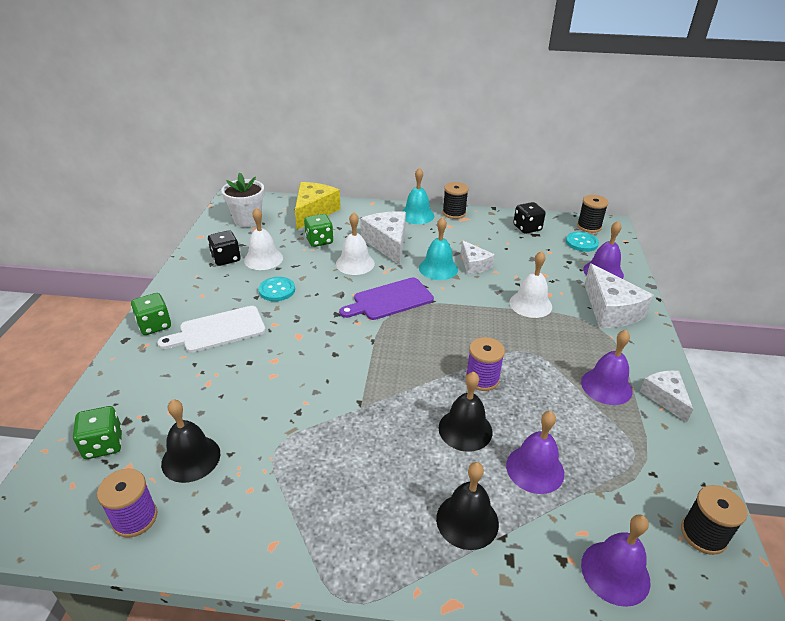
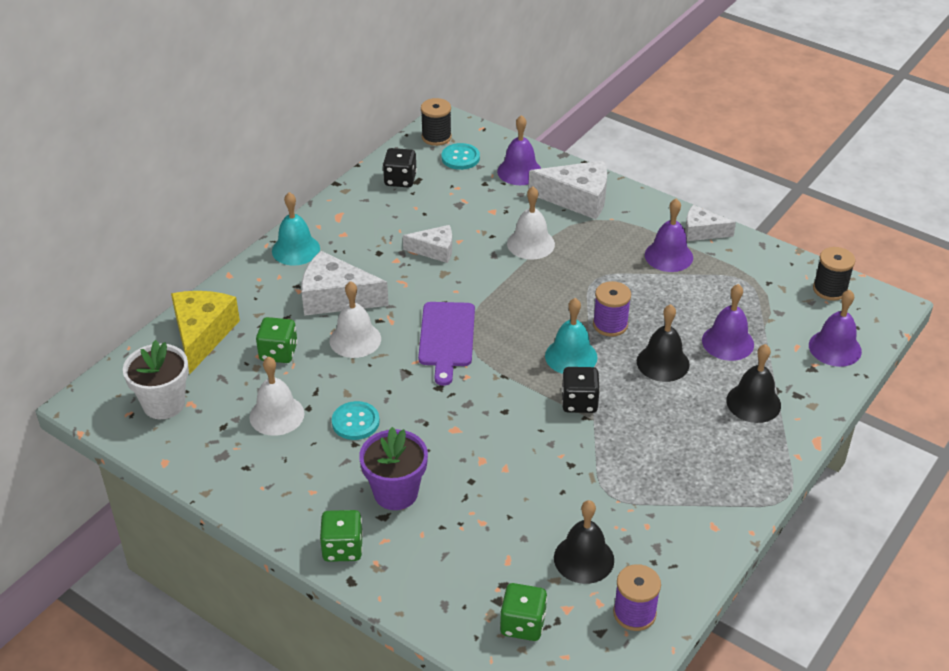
camera: 60 degrees left, 5 degrees up
white cutting board [157,306,266,353] -> purple flower pot [359,427,428,510]
black dice [208,231,240,266] -> black dice moved to [561,367,600,413]
yellow cheese [295,182,341,230] -> yellow cheese turned 45 degrees clockwise [171,291,240,374]
turquoise bell [419,217,458,280] -> turquoise bell moved to [545,298,597,374]
black spool [443,182,469,219] -> none

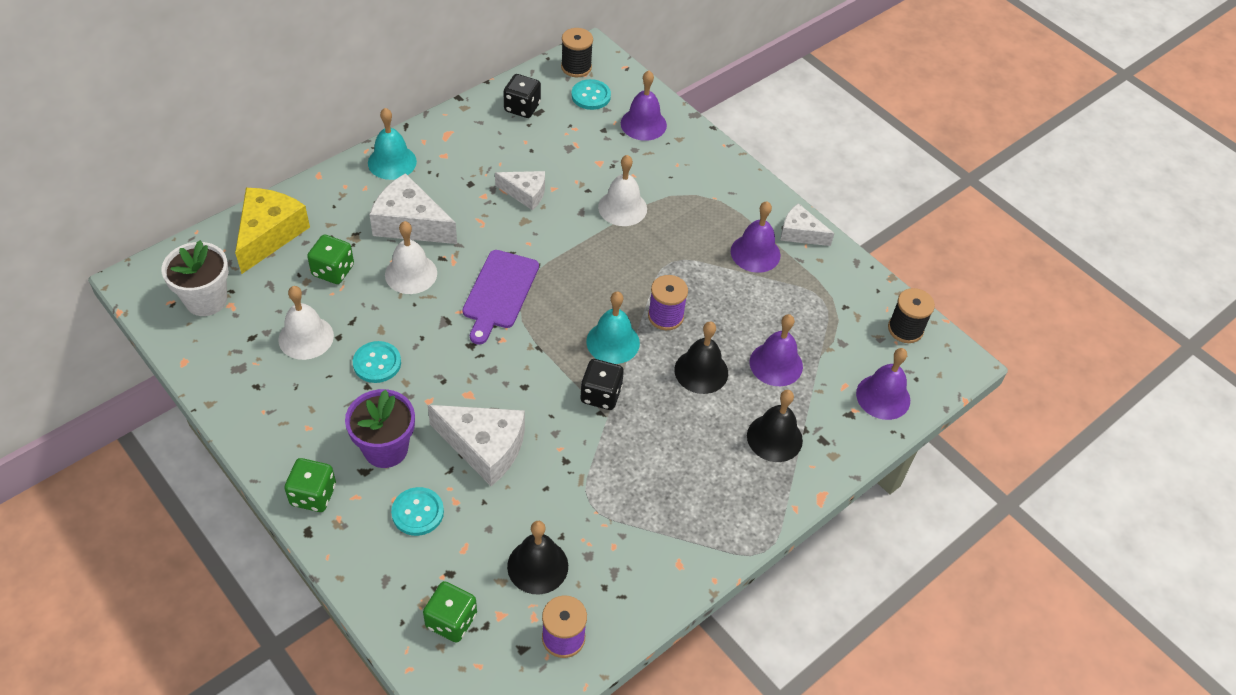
camera: 10 degrees right, 10 degrees up
white cheese [529,161,607,219] -> white cheese moved to [428,405,525,486]
none -> turquoise button [391,487,444,536]

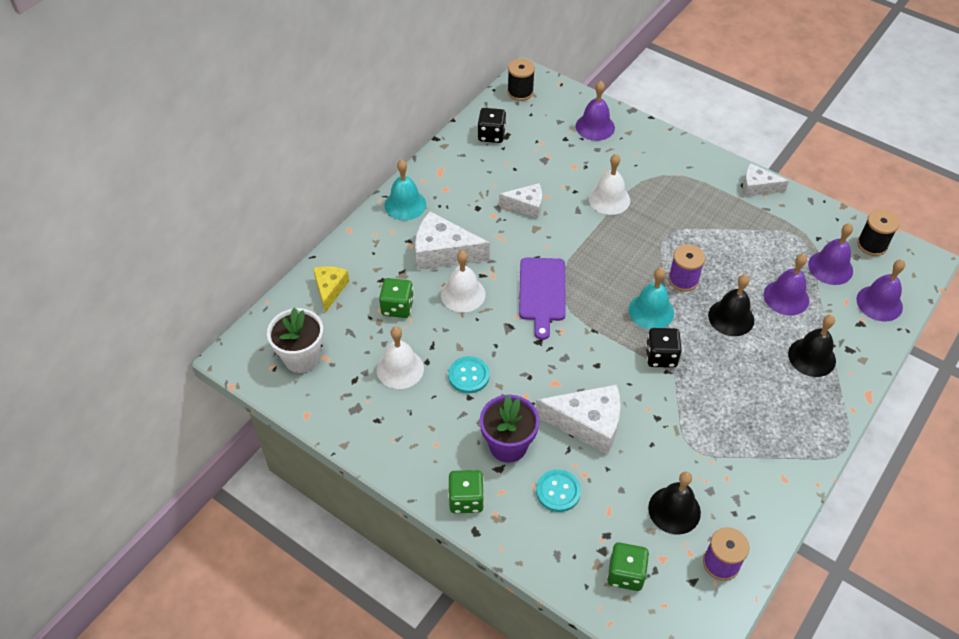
camera: 10 degrees left, 0 degrees up
yellow cheese [235,188,310,274] -> yellow cheese [313,266,349,313], size x0.61
turquoise button [571,79,611,110] -> none
purple bell [731,201,780,273] -> purple bell moved to [808,223,853,285]

